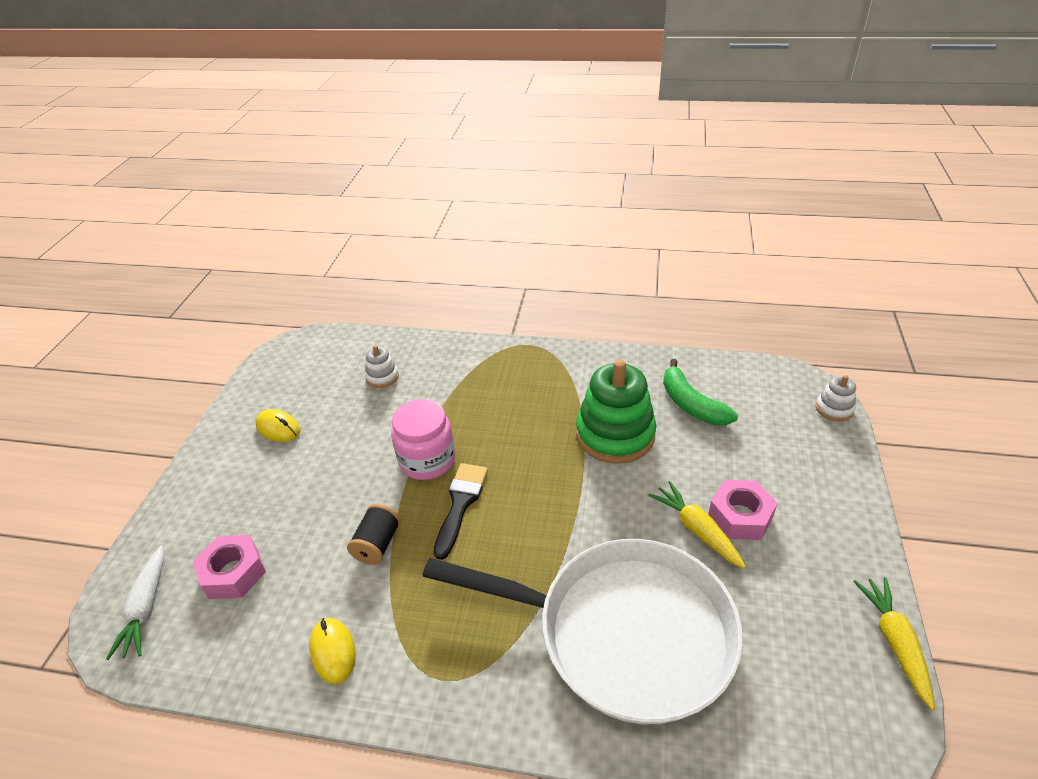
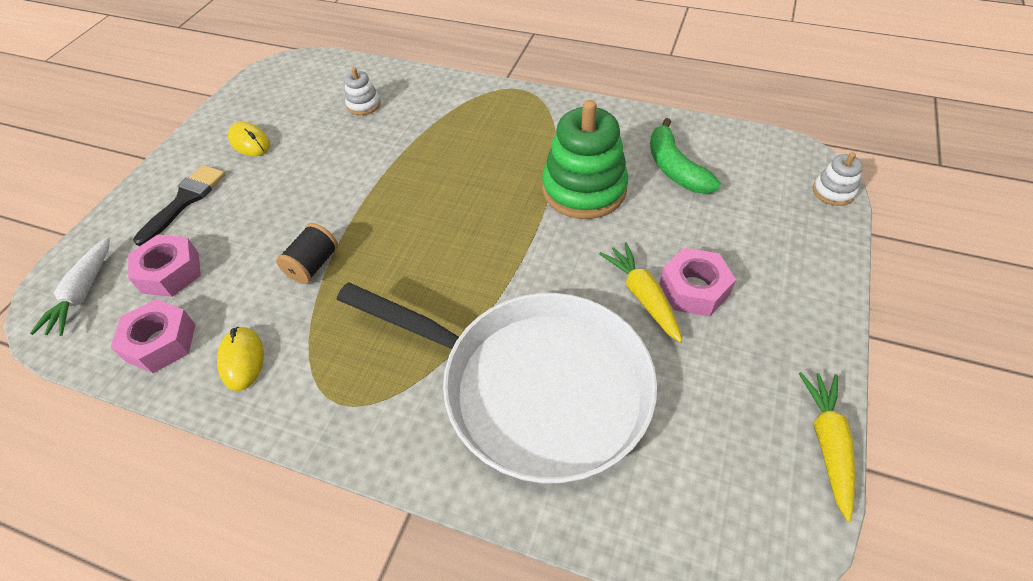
camera: 10 degrees right, 10 degrees up
pink jar [391,399,455,480] -> none
black brush [434,463,488,560] -> black brush moved to [133,165,226,246]
none -> pink nut [110,299,196,373]

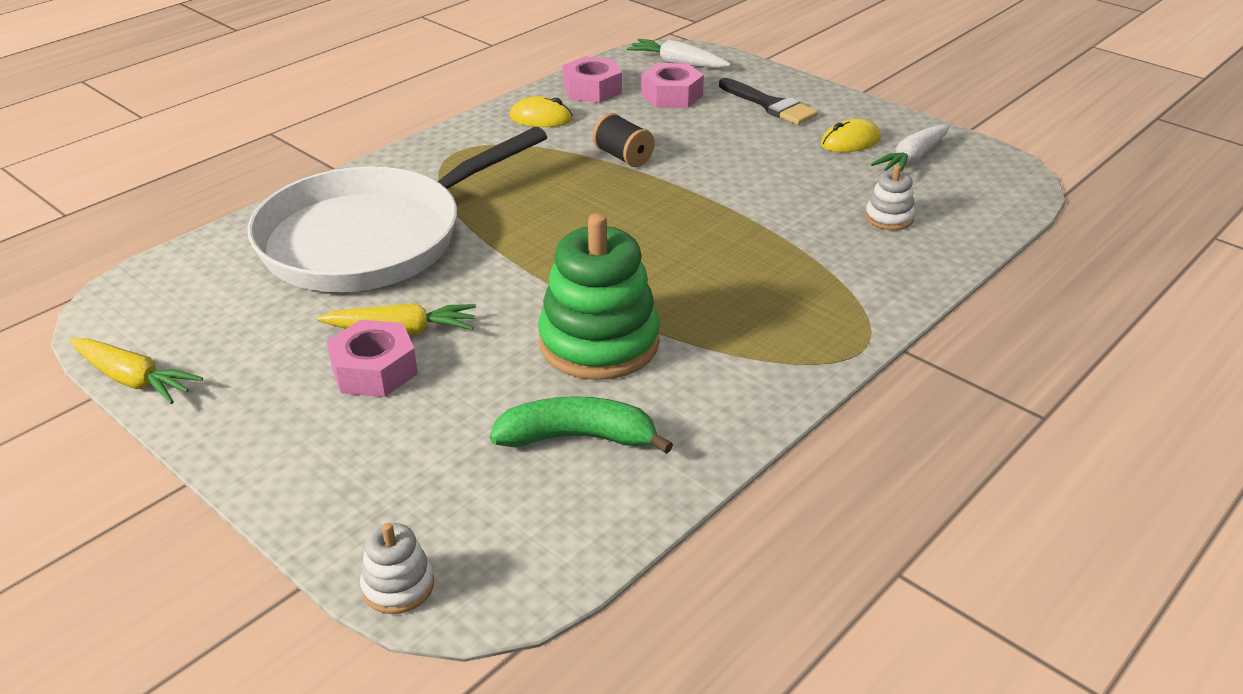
camera: 110 degrees right, 15 degrees down
none -> white carrot [871,124,950,171]

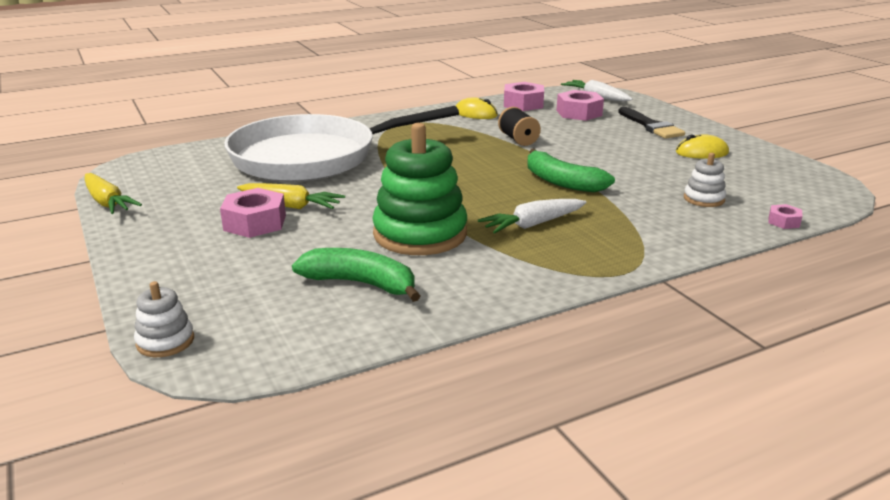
camera: 20 degrees right, 10 degrees down
white carrot [871,124,950,171] -> white carrot moved to [478,199,587,234]
none -> green banana [527,149,615,192]
none -> pink nut [768,204,802,229]

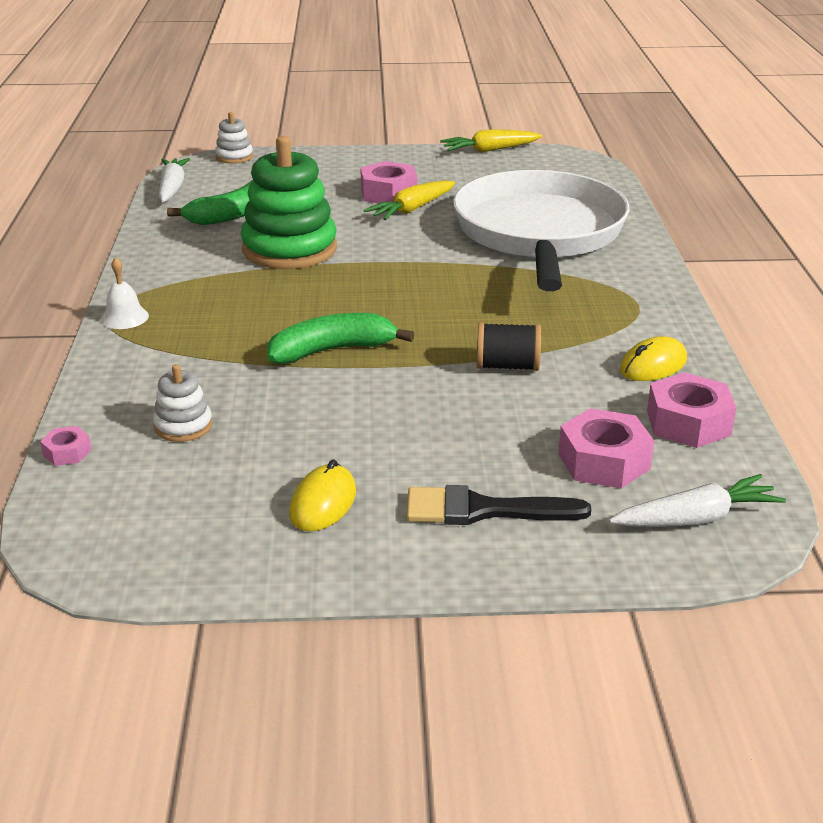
camera: 115 degrees right, 5 degrees up
white carrot [478,199,587,234] -> white carrot moved to [159,158,190,202]
none -> white bell [100,257,149,329]

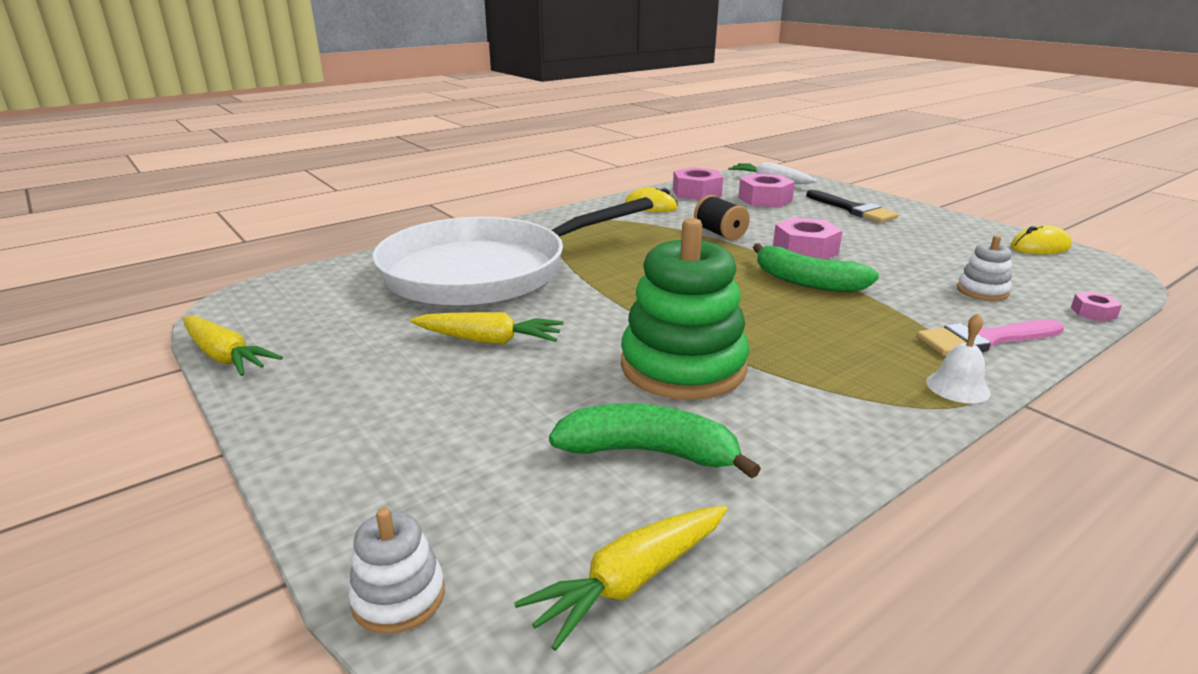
camera: 125 degrees left, 5 degrees down
white carrot [159,158,190,202] -> yellow carrot [514,506,728,651]
yellow mouse [289,459,356,531] -> yellow mouse moved to [1010,225,1072,254]
pink nut [360,161,417,203] -> pink nut moved to [773,217,842,259]
none -> pink brush [917,320,1064,356]

